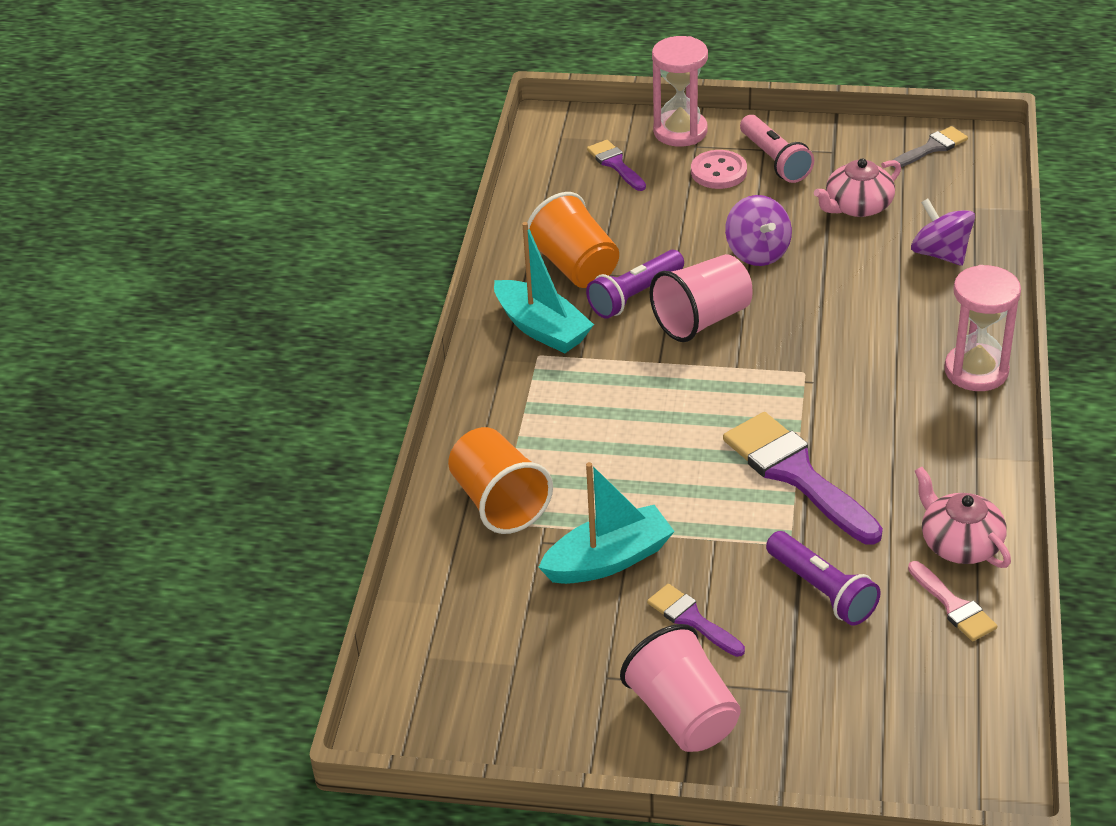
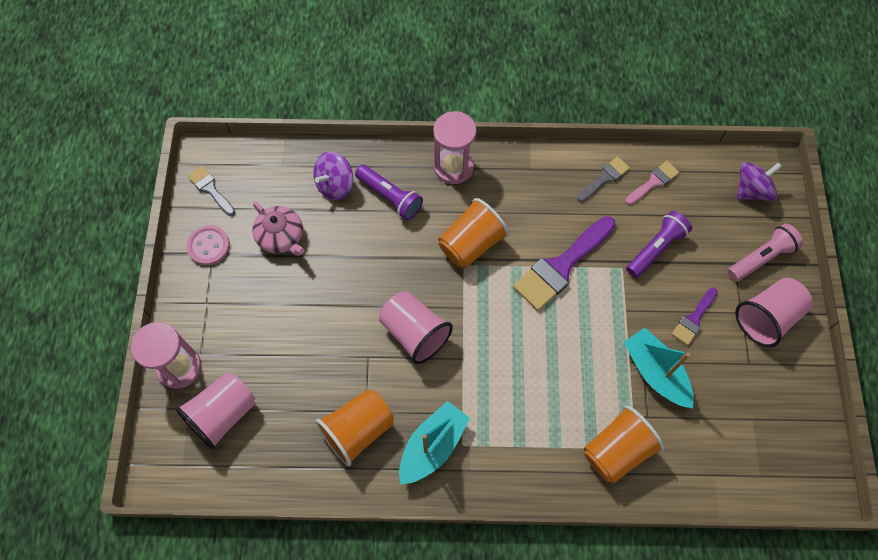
camera: 100 degrees left, 25 degrees up
purple flashlight [586,250,684,319] -> purple flashlight moved to [355,165,423,220]
purple brush [587,140,646,191] -> pink cup [175,372,255,450]
pink button [691,150,747,189] -> pink button moved to [186,225,230,266]
purple spinning top [725,195,792,266] -> purple spinning top moved to [737,162,782,201]
pink flashlight [740,115,814,183] -> pink flashlight moved to [727,223,803,282]
pink teapot [915,467,1011,568] -> grey brush [577,156,630,202]
none -> orange cup [438,198,509,268]

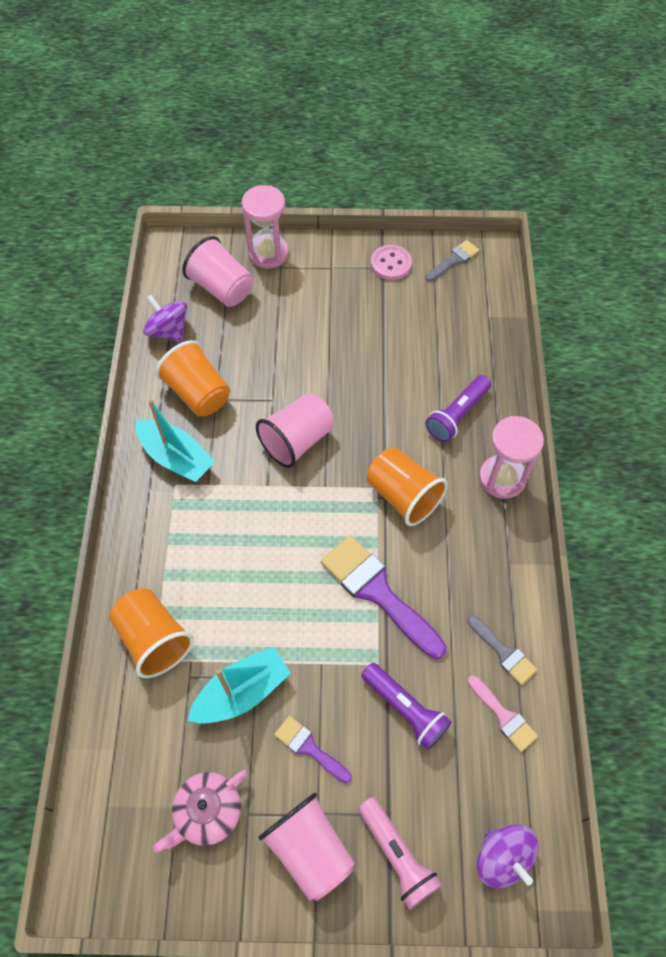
camera: 90 degrees right, 5 degrees down
pink teapot [252,202,304,256] -> pink teapot moved to [153,770,248,853]
purple spinning top [313,152,353,201] -> purple spinning top moved to [143,295,187,342]

